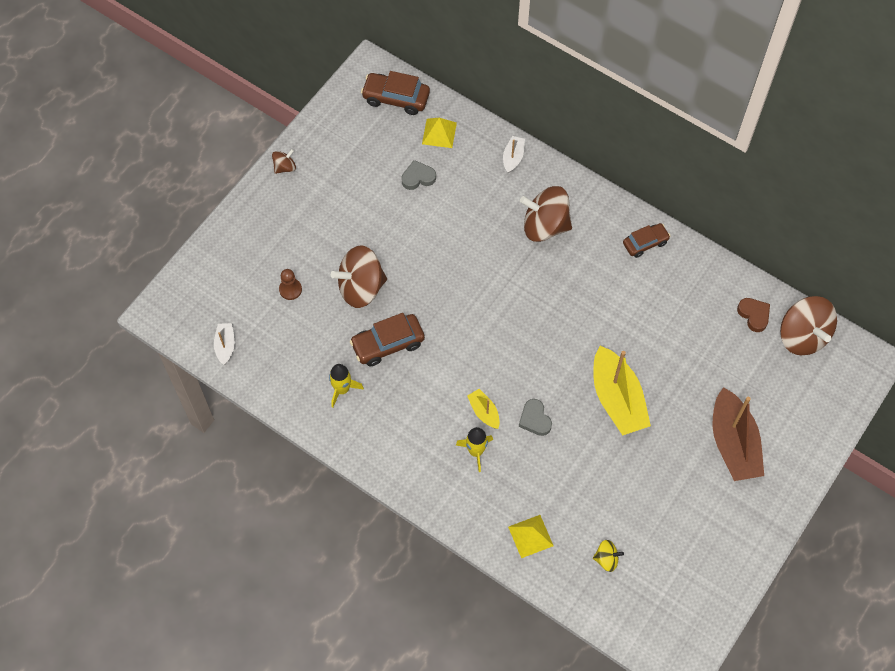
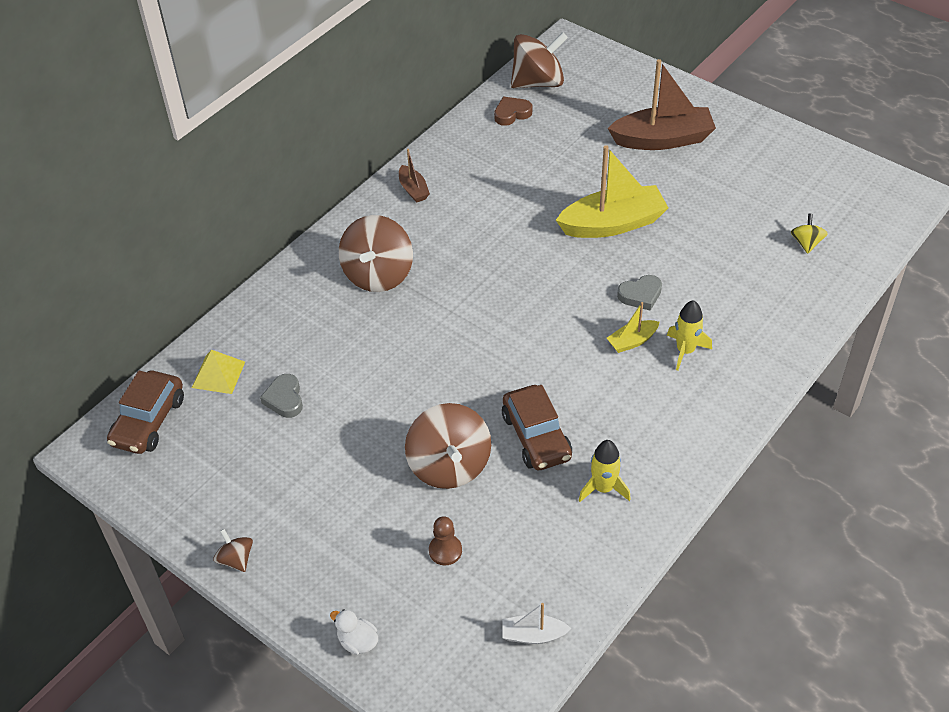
camera: 85 degrees left, 15 degrees down
white boat [503,136,525,174] -> none
yellow pyramid [508,515,554,558] -> none
brown car [623,223,670,258] -> brown boat [399,149,430,203]
none -> white duck [330,609,378,655]

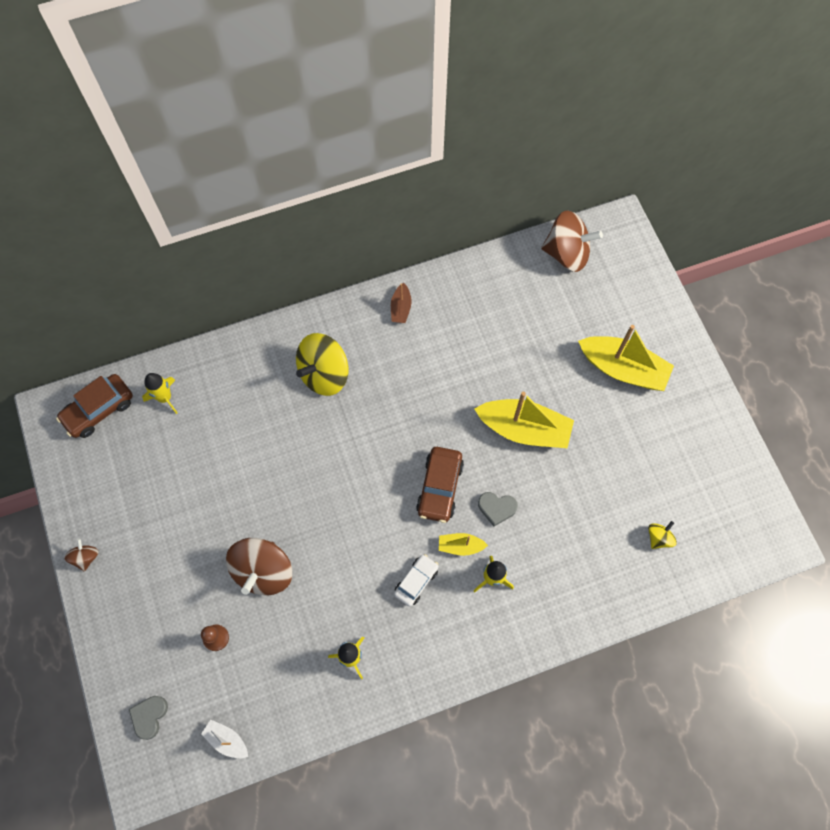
camera: 30 degrees right, 20 degrees up
yellow pyramid [192,350,245,394] -> yellow rocket [142,373,177,414]
grey heart [260,374,303,418] -> grey heart moved to [129,696,168,740]
white duck [330,609,378,655] -> none
brown spinning top [339,215,413,292] -> yellow spinning top [296,333,348,396]
brown heart [494,97,532,126] -> none
brown car [502,385,572,470] -> brown car moved to [416,447,464,523]
brown boat [608,59,716,150] -> yellow boat [578,325,674,391]
none -> white car [394,554,439,606]

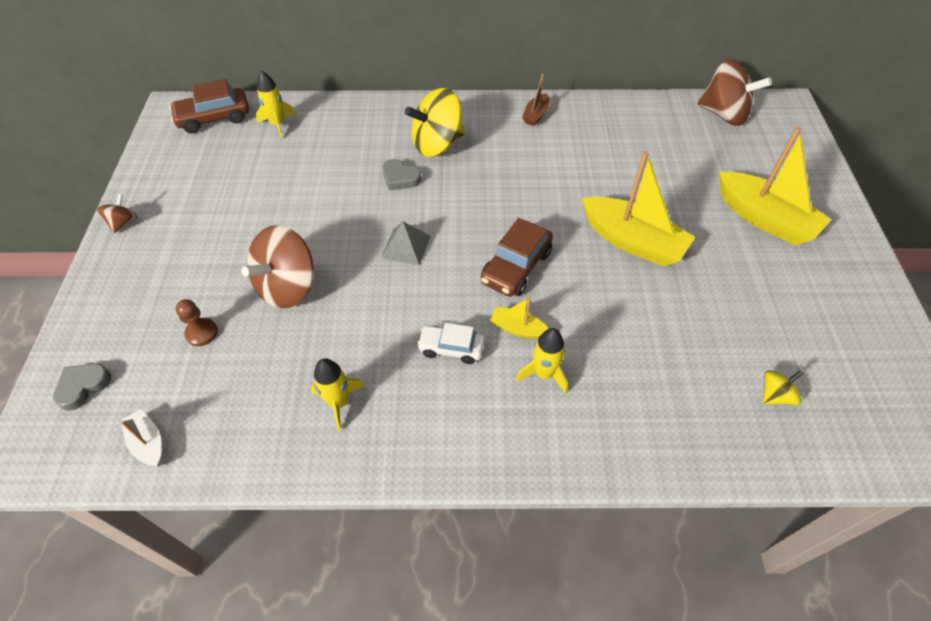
camera: 20 degrees right, 15 degrees down
white car [394,554,439,606] -> white car turned 135 degrees counterclockwise [417,323,485,364]
grey heart [478,492,518,526] -> grey heart moved to [383,159,421,190]
none -> grey pyramid [381,222,431,266]

